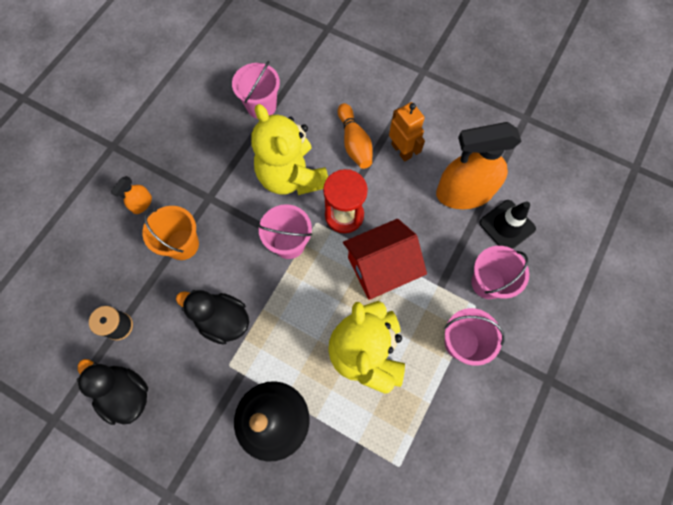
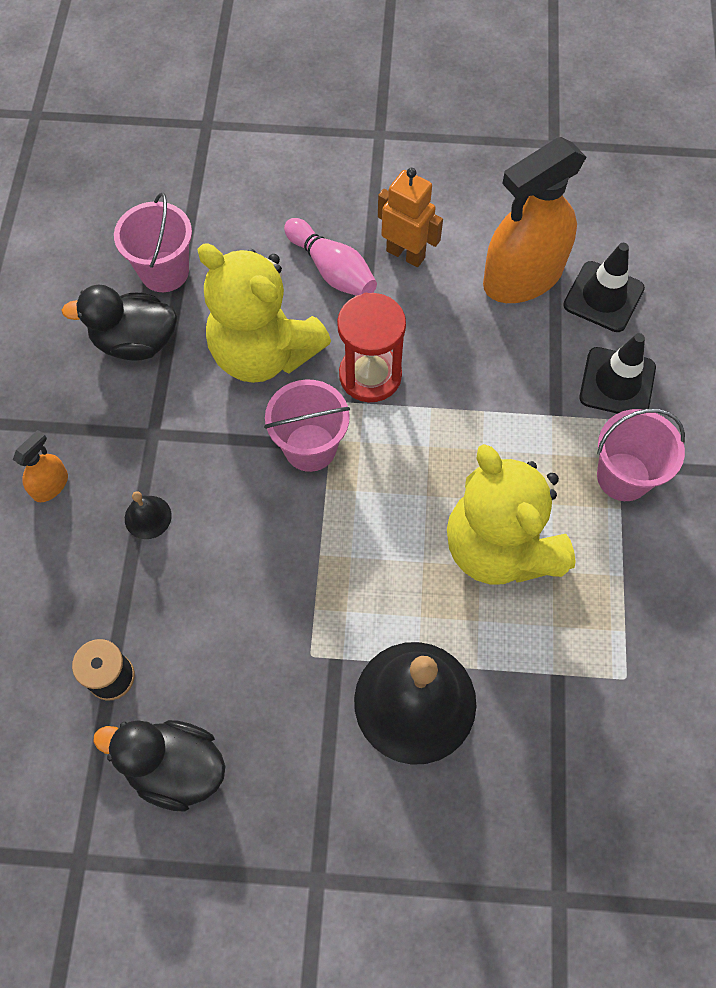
camera: 25 degrees left, 5 degrees down
orange spray bottle [111,176,152,214] -> orange spray bottle turned 150 degrees counterclockwise [13,430,68,502]
orange bucket [142,206,199,260] -> black bell [125,491,172,539]
black duck [176,290,249,345] -> black duck moved to [61,285,177,361]
orange bowling pin [338,103,373,169] -> pink bowling pin [284,218,377,296]
red house [343,219,427,300] -> none
pink bucket [471,246,529,299] -> black traffic cone [579,333,656,414]

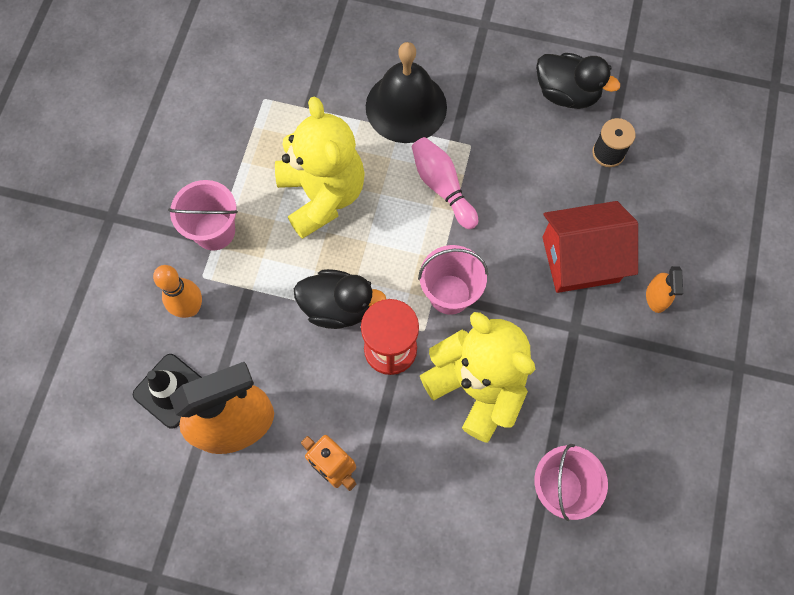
camera: 170 degrees left, 5 degrees up
orange spray bottle [13,430,68,502] -> orange spray bottle turned 45 degrees counterclockwise [646,266,683,313]
black duck [61,285,177,361] -> black duck moved to [294,269,386,329]
black bell [125,491,172,539] -> red house [542,201,638,293]
pink bowling pin [284,218,377,296] -> pink bowling pin moved to [412,137,478,229]
black traffic cone [579,333,656,414] -> orange bowling pin [153,265,202,318]

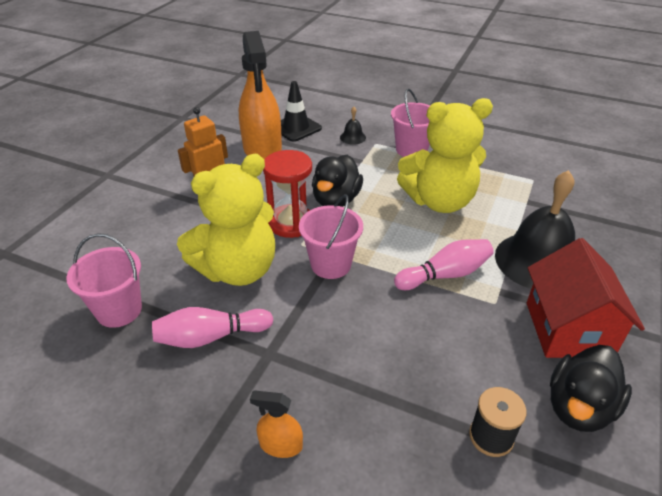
camera: 100 degrees right, 30 degrees down
orange bowling pin [153,265,202,318] -> black bell [340,107,366,145]
red house [542,201,638,293] -> red house moved to [527,238,645,358]
none -> pink bowling pin [152,307,273,348]

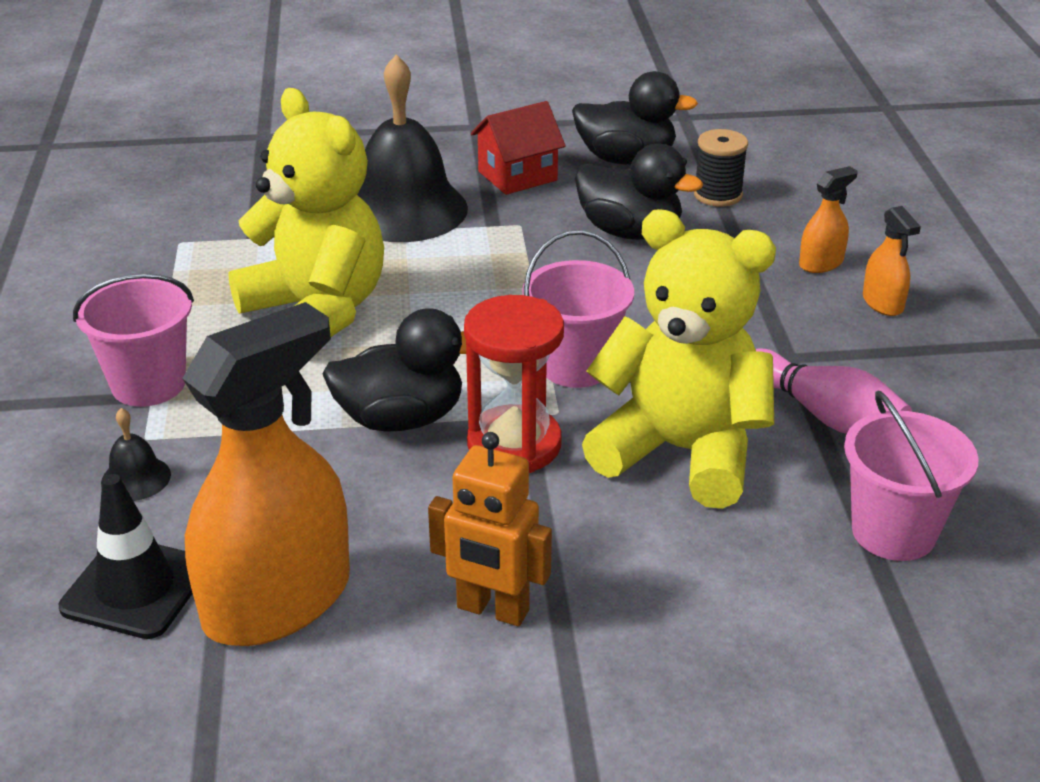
camera: 120 degrees left, 5 degrees down
pink bowling pin [394,239,494,290] -> none
red house [527,238,645,358] -> red house [471,101,566,195], size x0.66
none -> black duck [575,144,703,240]
none -> orange spray bottle [799,166,858,273]

